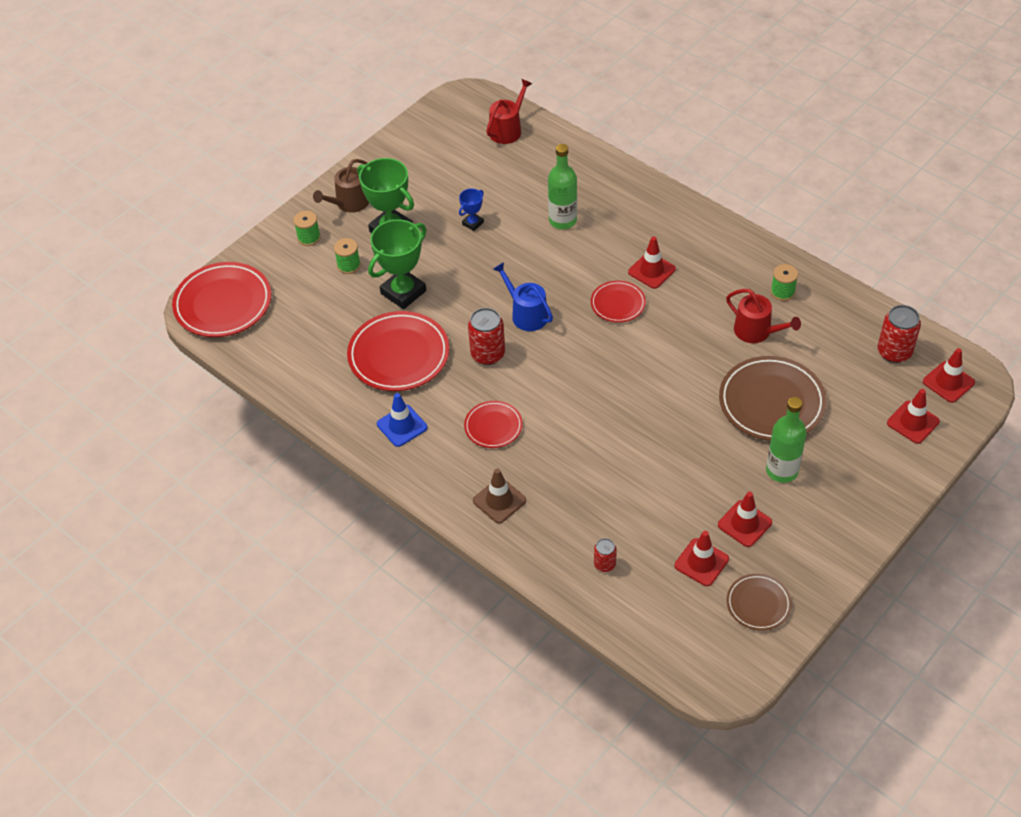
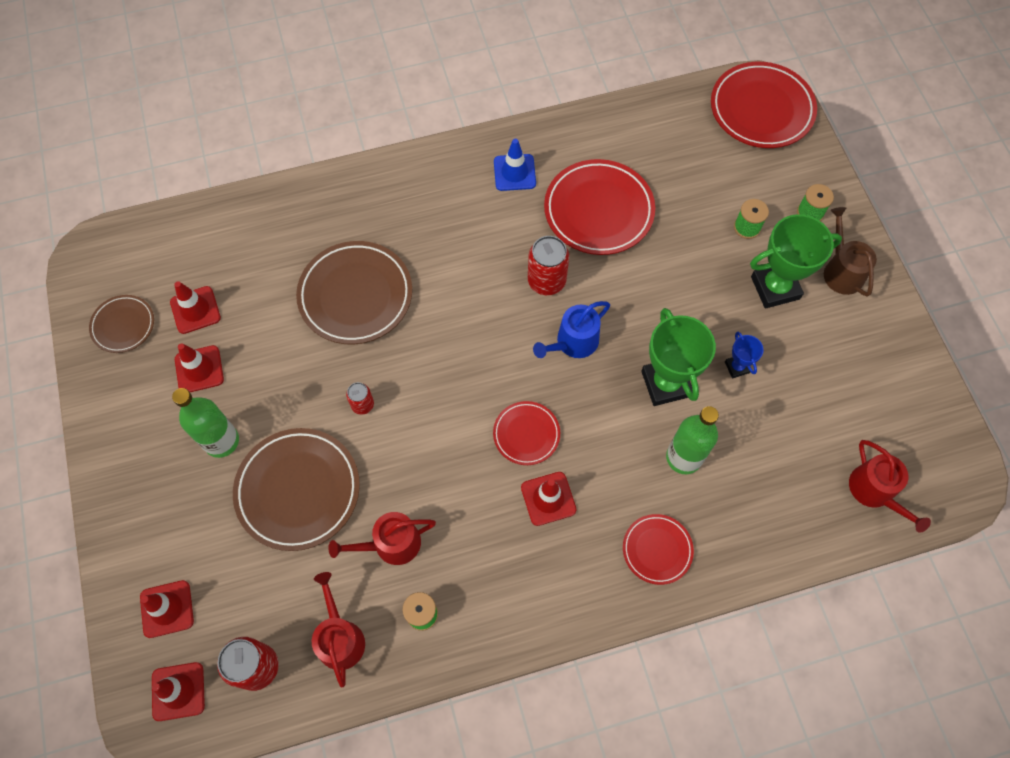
camera: 120 degrees right, 15 degrees up
green trophy [368,219,426,309] -> green trophy moved to [641,308,716,406]
red plate [464,401,523,448] -> red plate moved to [623,514,694,585]
brown traffic cone [473,468,526,523] -> none
blue watering can [493,262,553,331] -> blue watering can turned 150 degrees clockwise [533,301,610,358]
red can [594,538,617,572] -> red can moved to [346,382,374,415]
none -> brown plate [296,241,412,344]
none -> red watering can [312,572,365,688]

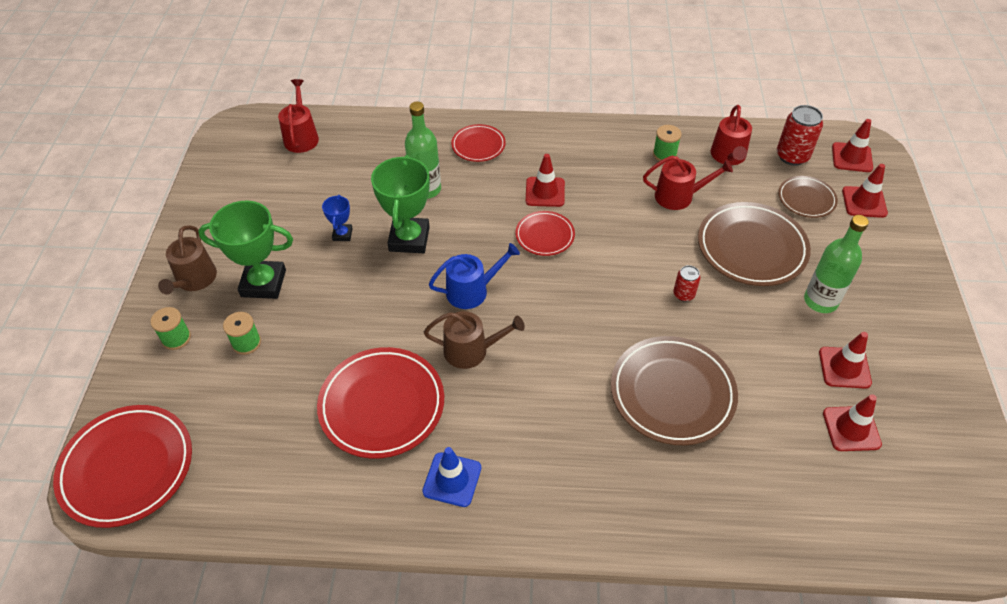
camera: 160 degrees left, 15 degrees down
brown plate [89,295,154,353] -> brown plate moved to [778,176,838,218]
red can [528,236,569,295] -> brown watering can [424,311,525,369]

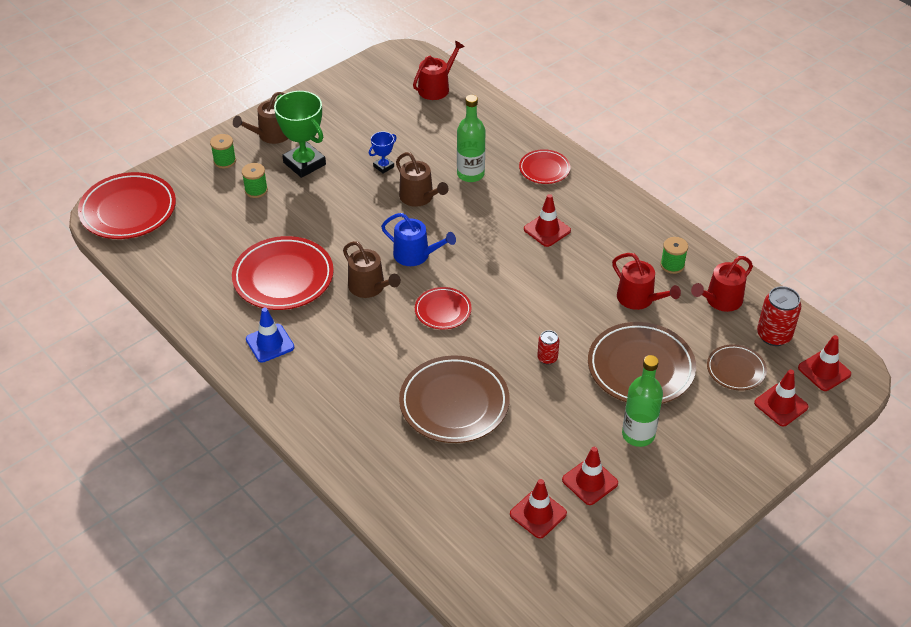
camera: 45 degrees right, 5 degrees down
green trophy [371,155,430,253] -> brown watering can [396,152,449,207]
red plate [515,211,575,256] -> red plate moved to [415,287,472,330]

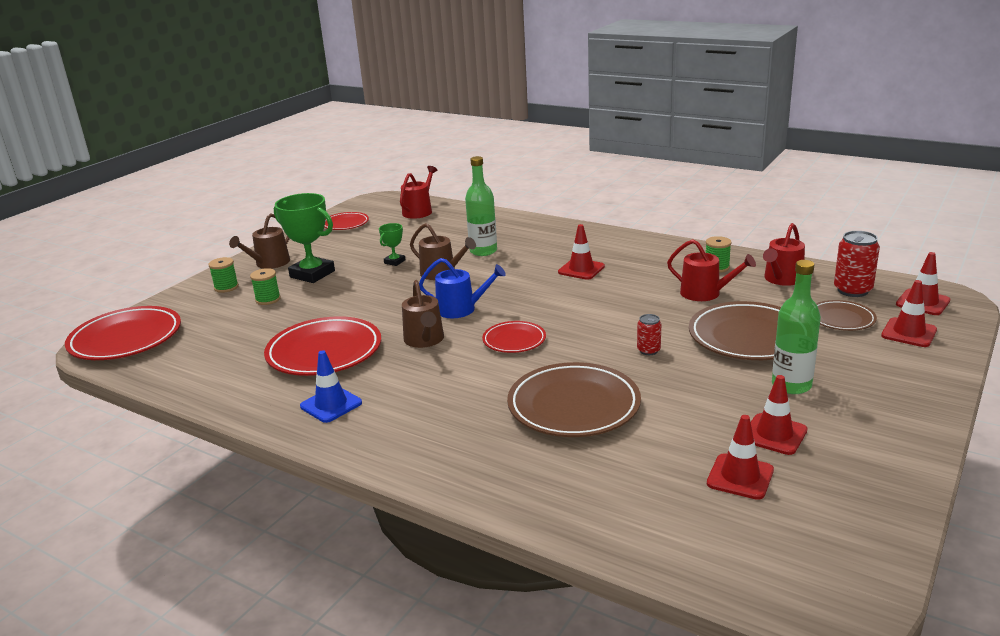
camera: 15 degrees left, 20 degrees down
brown watering can [343,241,401,298] -> brown watering can turned 45 degrees clockwise [402,280,444,348]
blue trophy [369,132,397,174] -> green trophy [379,223,405,266]
red plate [519,149,570,184] -> red plate moved to [324,212,369,230]

